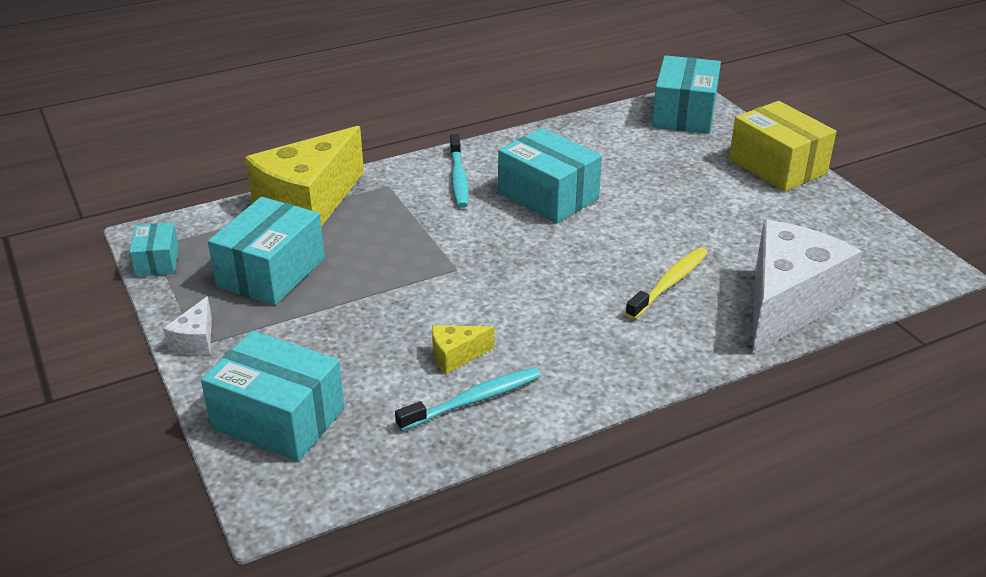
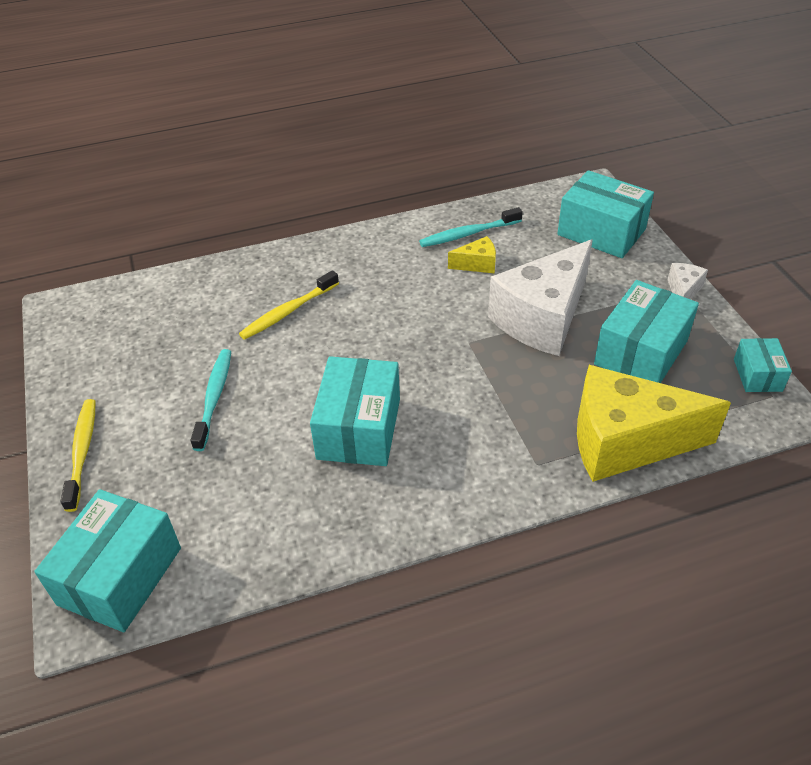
camera: 170 degrees left, 10 degrees up
yellow cheese [245,126,364,227] -> yellow cheese turned 135 degrees counterclockwise [577,365,731,482]
turquoise toothbrush [449,134,469,208] -> turquoise toothbrush moved to [190,349,231,451]
turquoise box [498,128,602,223] -> turquoise box turned 45 degrees clockwise [310,356,400,466]
yellow box [729,101,836,192] -> yellow toothbrush [61,399,95,512]
white cheese [752,220,862,354] -> white cheese moved to [488,240,593,356]

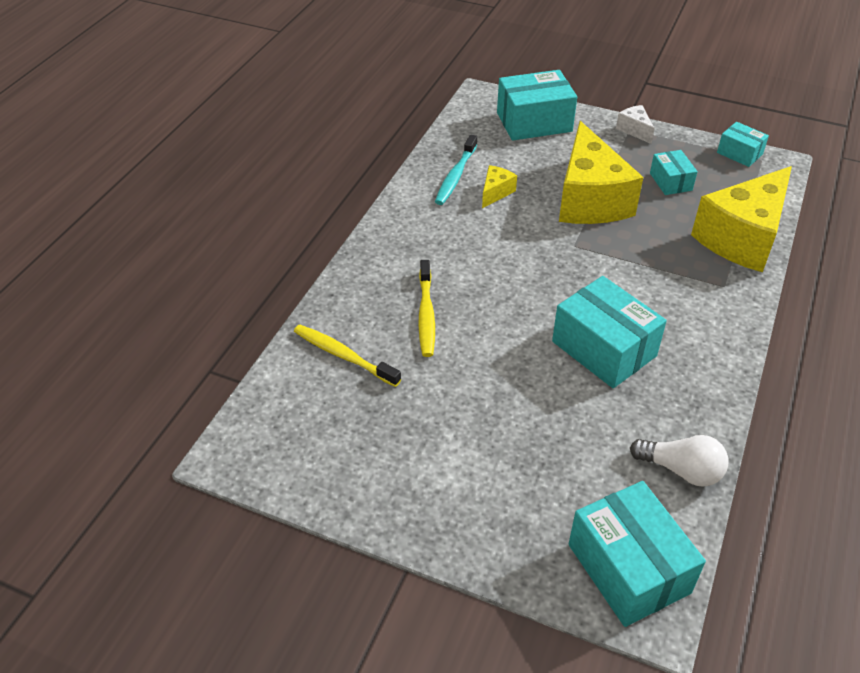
camera: 50 degrees left, 0 degrees up
yellow toothbrush [61,399,95,512] -> yellow toothbrush moved to [294,325,401,387]
turquoise toothbrush [190,349,231,451] -> none
white cheese [488,240,593,356] -> yellow cheese [559,121,644,224]
turquoise box [594,280,699,383] -> turquoise box [650,150,698,195], size x0.55
none -> white light bulb [630,435,729,487]

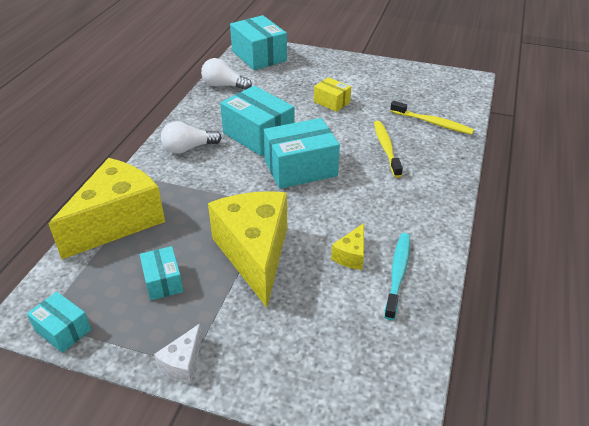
camera: 175 degrees right, 5 degrees down
turquoise box [497,70,577,141] -> turquoise box moved to [263,118,340,189]
white cheese [616,105,655,144] -> white cheese turned 60 degrees clockwise [154,324,202,384]
none -> white light bulb [161,121,222,154]
none -> yellow box [314,77,351,112]

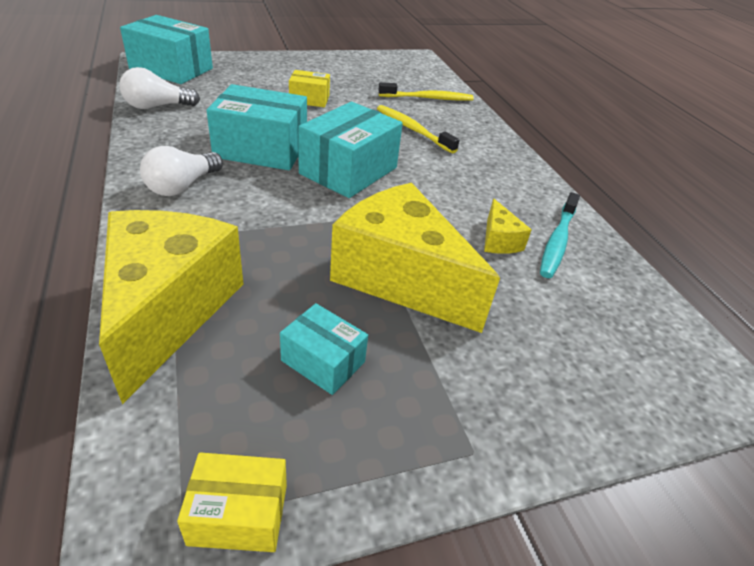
camera: 40 degrees left, 0 degrees up
turquoise box [27,292,91,353] -> yellow box [177,452,287,552]
white cheese [154,324,202,384] -> none
turquoise toothbrush [384,233,410,320] -> turquoise toothbrush turned 135 degrees counterclockwise [540,192,580,278]

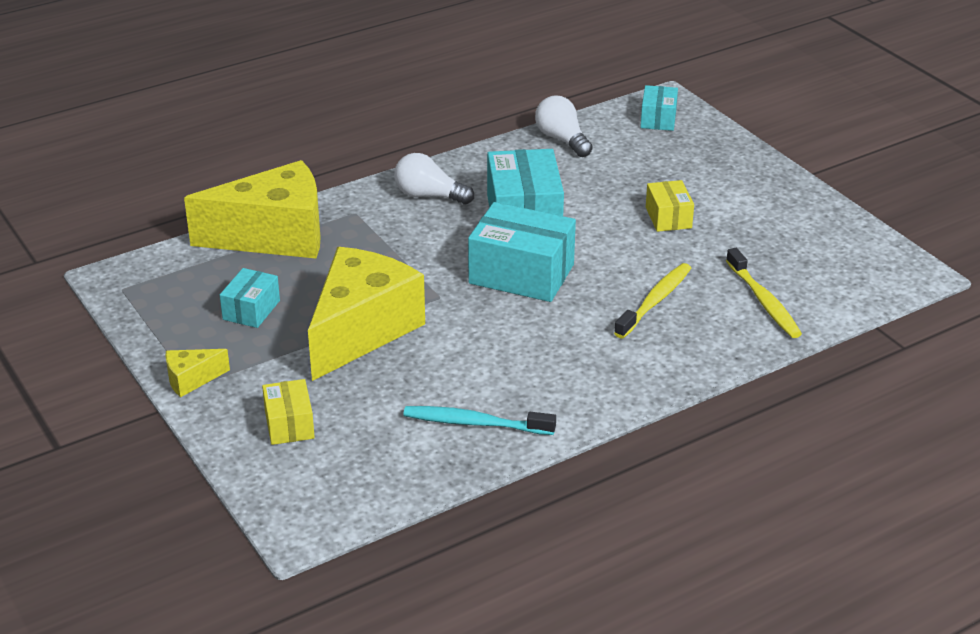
camera: 80 degrees right, 5 degrees down
turquoise box [120,15,213,84] -> turquoise box [640,85,678,131], size x0.55
yellow box [177,452,287,552] -> yellow box moved to [262,379,315,445]
yellow cheese [484,198,531,254] -> yellow cheese moved to [166,349,230,397]

